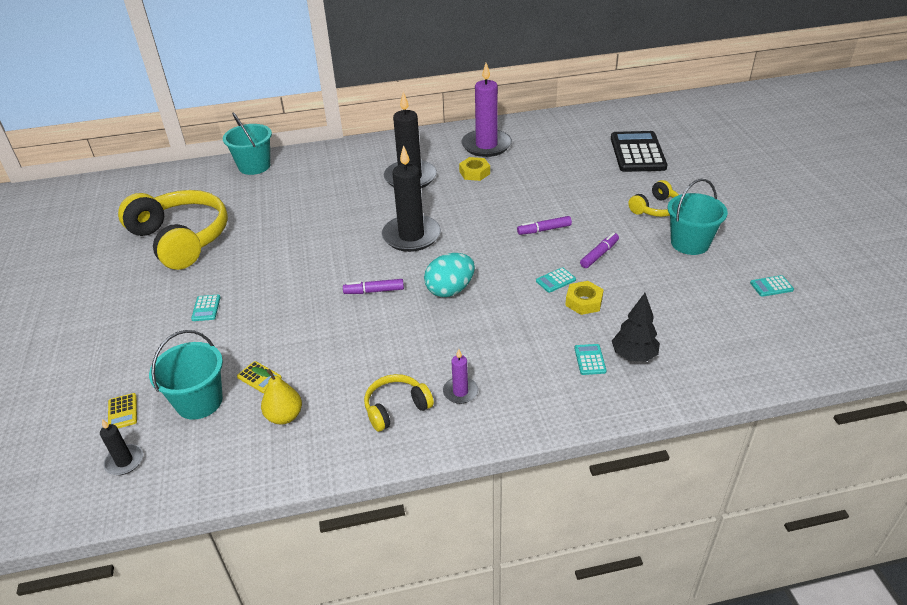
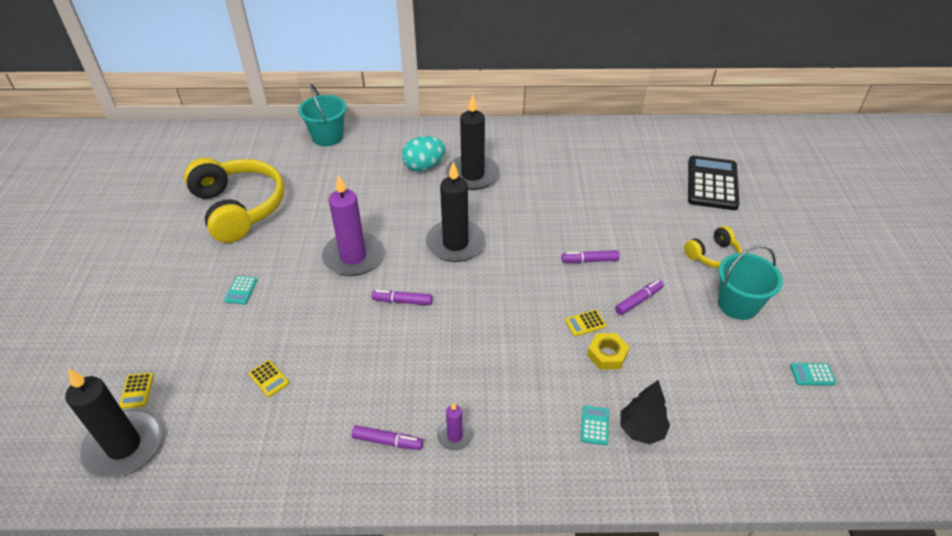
camera: 10 degrees right, 5 degrees up
black candle [100,419,143,475] -> black candle [65,368,162,478], size x2.12
turquoise bucket [149,330,223,420] -> none
yellow pear [252,367,302,424] -> none
yellow headphones [364,374,434,432] -> purple marker [352,425,423,450]
turquoise egg [424,253,475,297] -> turquoise egg moved to [402,136,445,172]
yellow nut [459,157,490,181] -> none
purple candle [461,63,512,157] -> purple candle moved to [322,174,383,276]
turquoise calculator [536,267,576,293] -> yellow calculator [565,309,606,337]

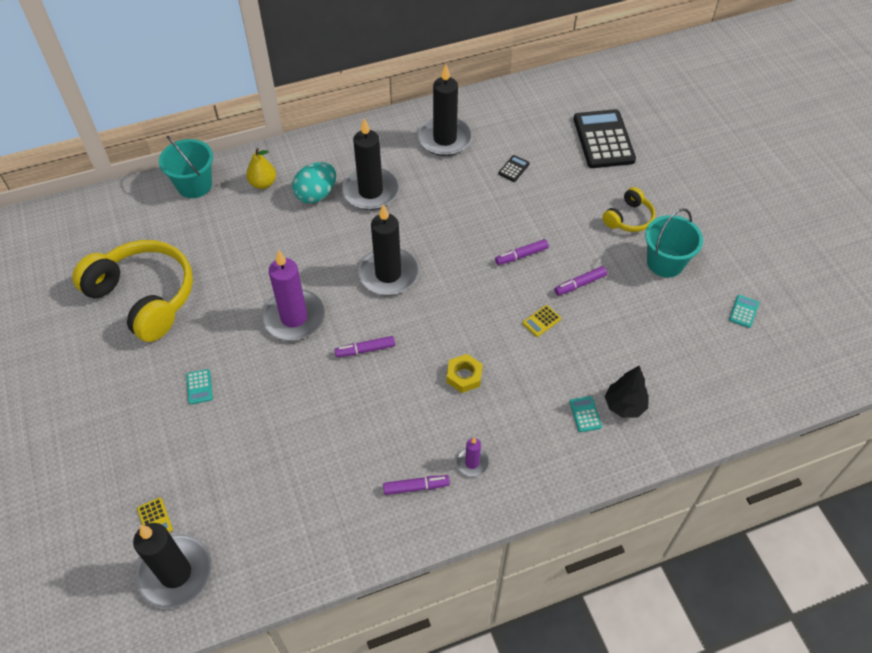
camera: 20 degrees left, 10 degrees up
yellow calculator [248,360,289,397] -> none
yellow nut [587,333,629,370] -> yellow nut moved to [446,354,483,393]
purple marker [615,280,664,315] -> purple marker turned 150 degrees counterclockwise [554,266,607,296]
turquoise calculator [790,363,836,386] -> turquoise calculator turned 135 degrees clockwise [729,295,759,328]
none -> yellow pear [246,148,276,189]
none -> black candle [418,65,472,156]
none -> black calculator [498,155,530,182]

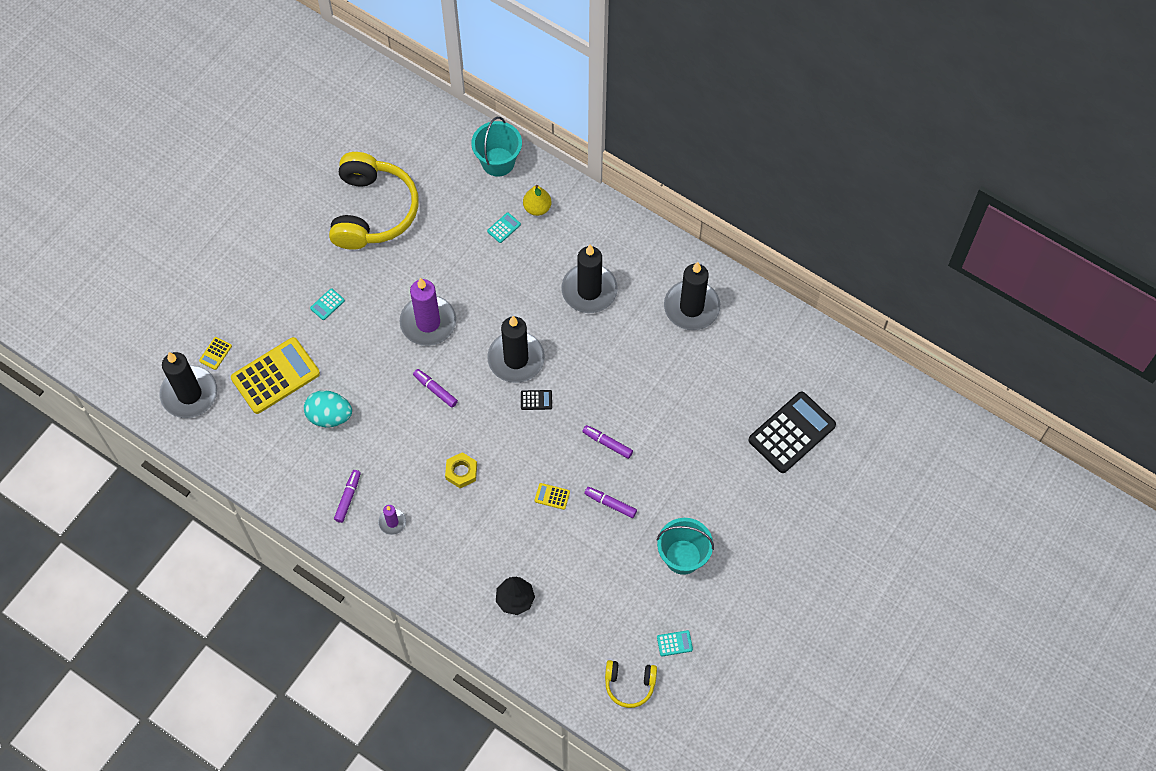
camera: 55 degrees right, 10 degrees up
turquoise egg [292,162,336,204] -> turquoise egg moved to [304,390,352,427]
purple marker [383,475,450,495] -> purple marker turned 120 degrees counterclockwise [334,470,361,523]
black calculator [498,155,530,182] -> black calculator moved to [521,390,552,410]
turquoise calculator [570,396,602,432] -> turquoise calculator moved to [487,212,521,243]
yellow headphones [602,187,655,232] -> yellow headphones moved to [605,660,657,708]
none -> yellow calculator [231,337,320,414]

